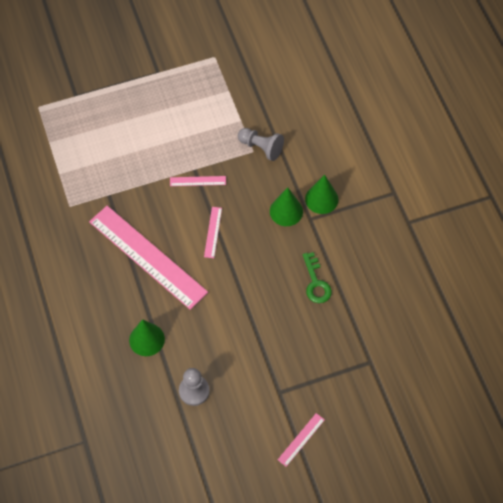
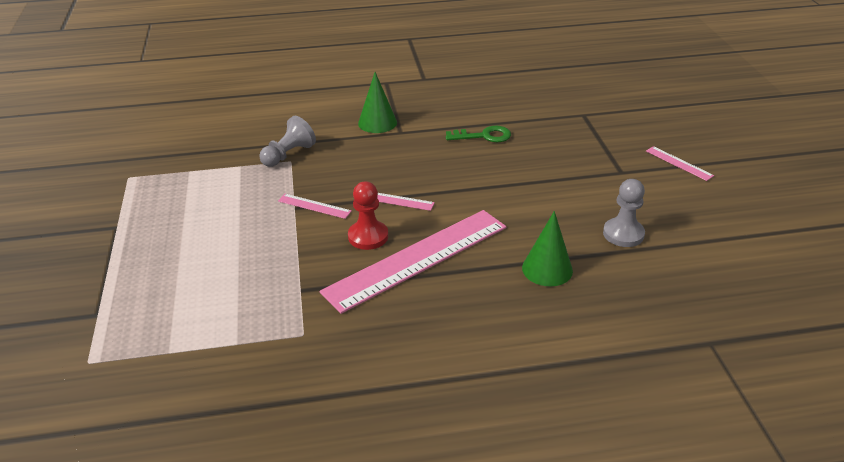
camera: 80 degrees left, 25 degrees down
pink ruler [170,176,226,186] -> pink ruler turned 75 degrees counterclockwise [278,194,352,219]
green cone [270,187,303,226] -> none
none -> red pawn [348,181,388,250]

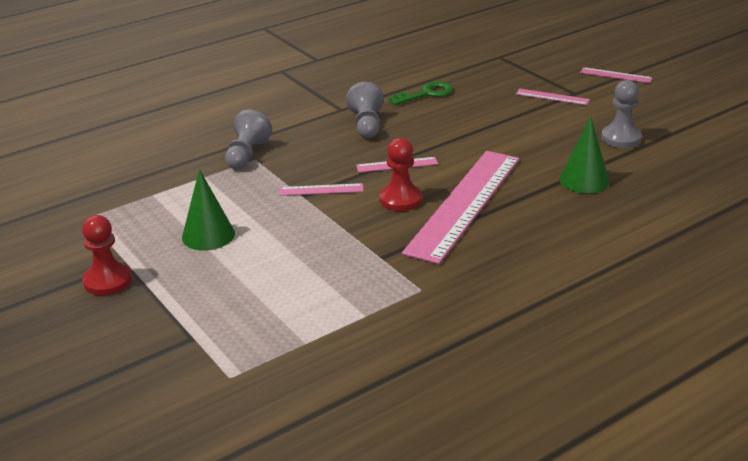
camera: 25 degrees left, 5 degrees down
green cone [358,72,397,133] -> green cone moved to [182,169,235,251]
none -> red pawn [82,215,132,296]
none -> grey pawn [346,82,384,138]
none -> pink ruler [516,89,590,105]

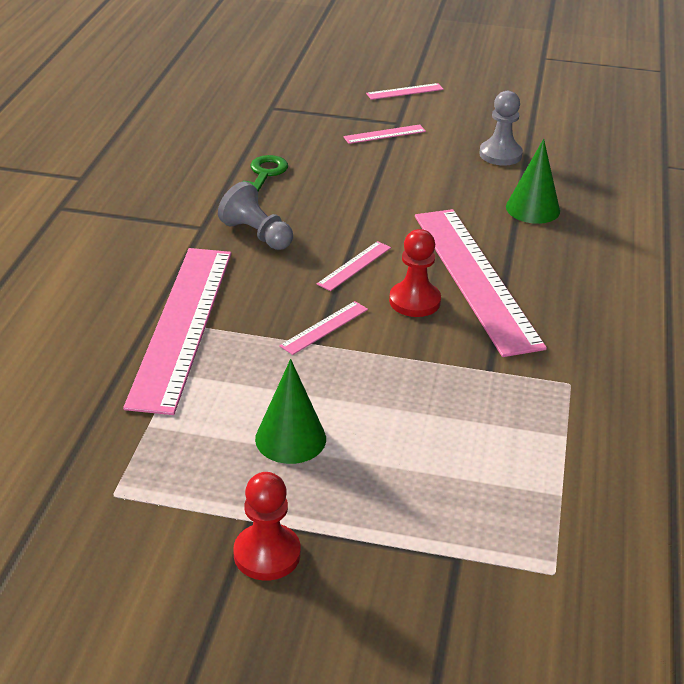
camera: 45 degrees left, 5 degrees up
grey pawn [225,110,272,169] -> pink ruler [123,248,231,415]

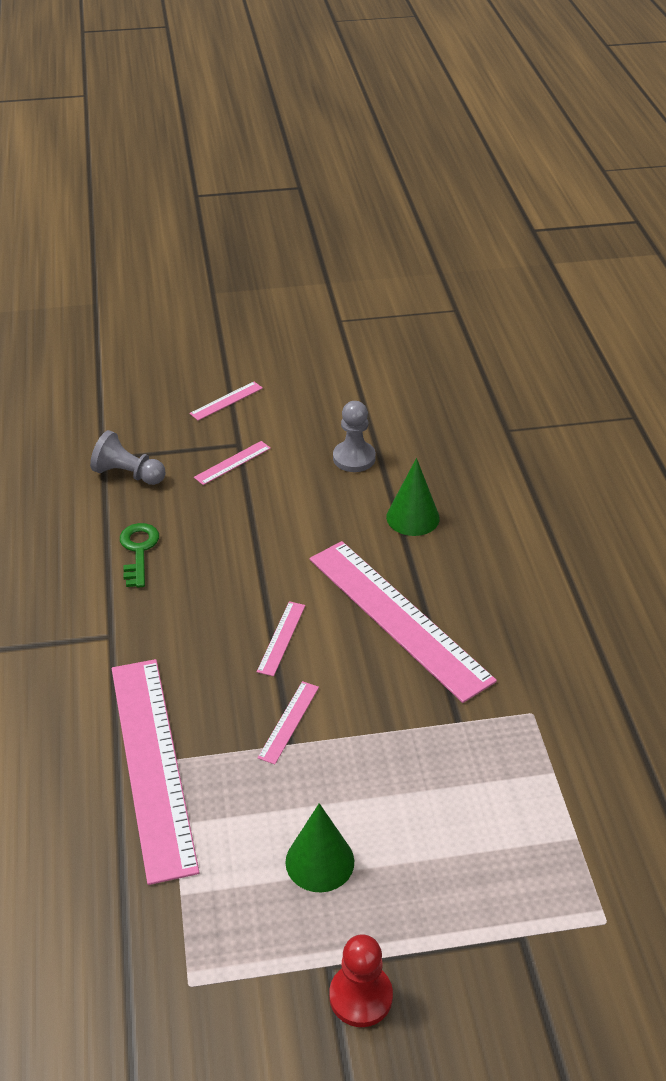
camera: 20 degrees left, 5 degrees up
grey pawn [218,181,293,250] -> grey pawn moved to [90,430,165,485]
red pawn [389,229,441,317] -> none

